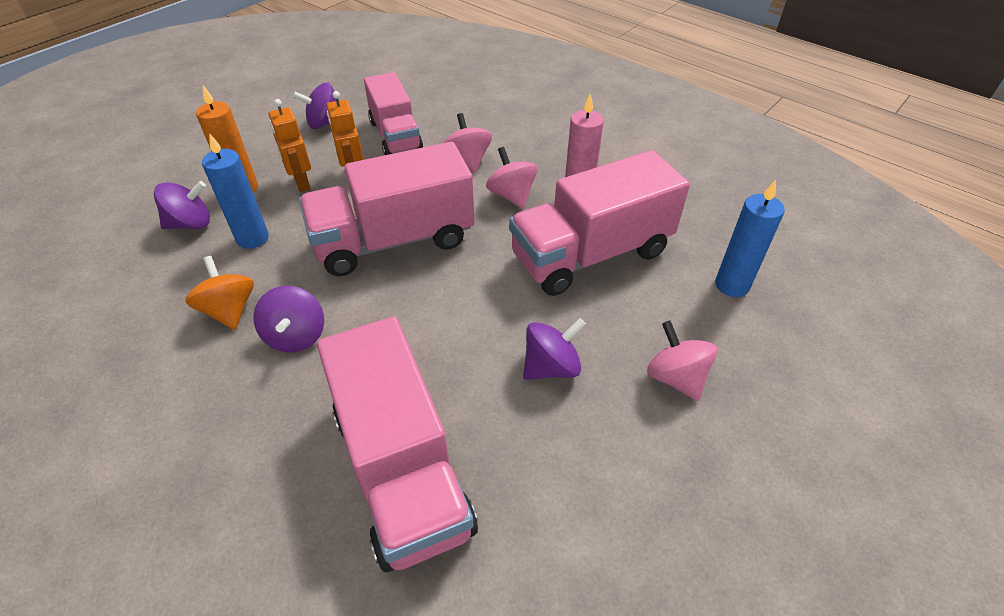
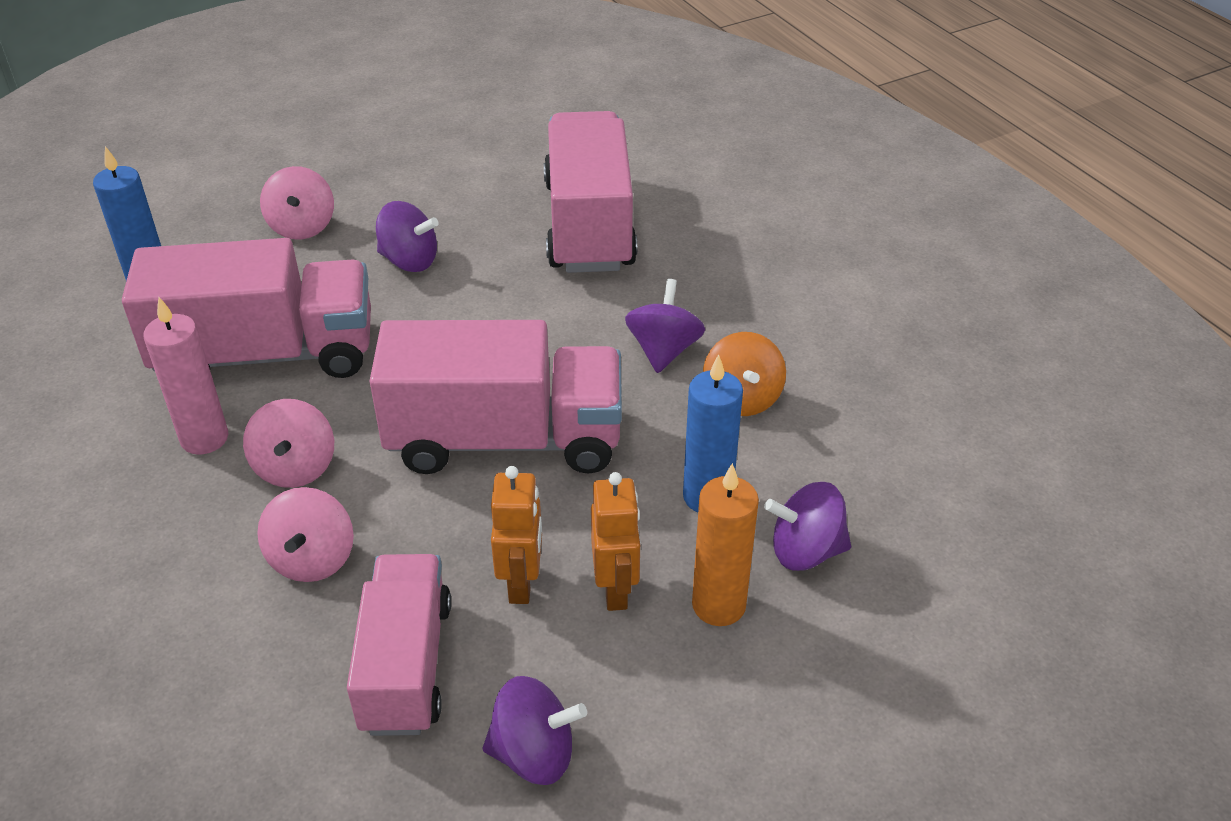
camera: 160 degrees left, 5 degrees down
purple spinning top [523,318,586,380] -> purple spinning top turned 150 degrees counterclockwise [376,201,439,272]

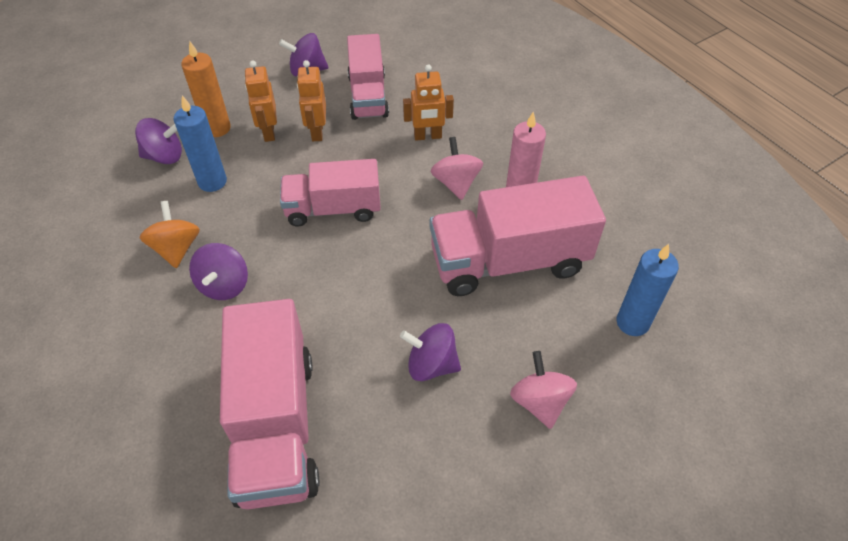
camera: 175 degrees right, 10 degrees up
pink spinning top [257,487,354,582] -> orange robot [403,64,454,141]
pink truck [369,320,622,474] -> pink truck [280,159,381,227], size x0.66

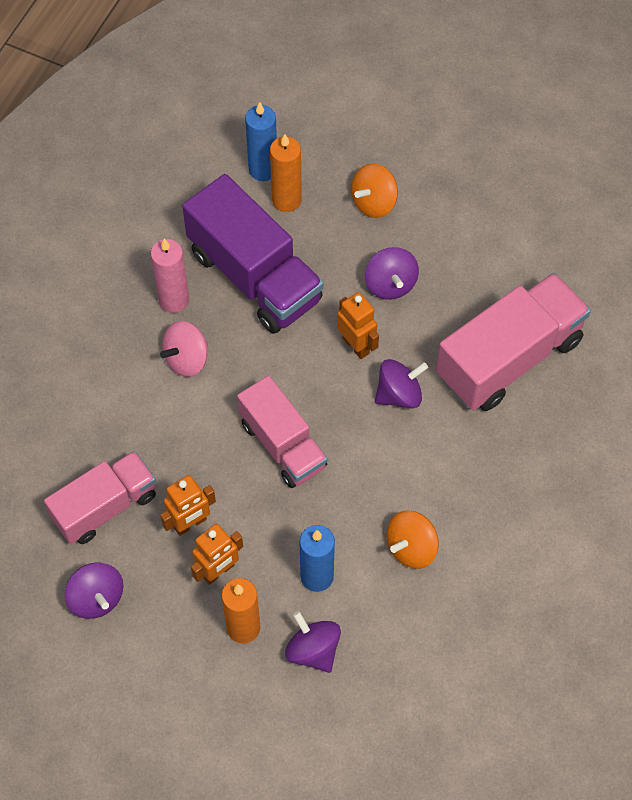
camera: 120 degrees left, 10 degrees up
purple spinning top [189,243,248,300] -> purple spinning top moved to [375,359,428,408]
orange robot [403,64,454,141] -> orange robot moved to [337,292,379,359]
pink truck [429,176,606,296] -> purple truck [182,174,324,334]
pink spinning top [510,351,577,429] -> orange spinning top [351,164,398,218]
none -> orange candle [270,134,302,212]

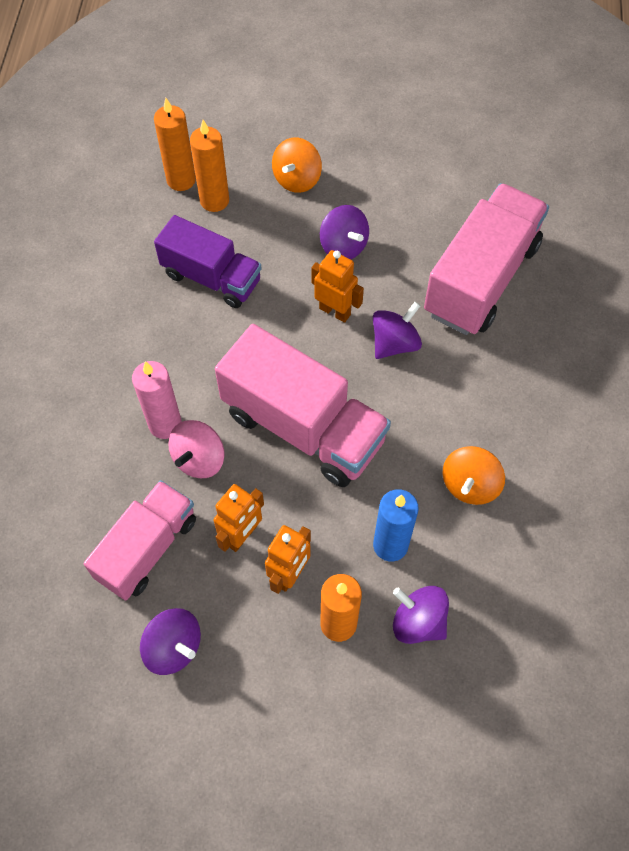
camera: 20 degrees left, 0 degrees up
pink candle [151,238,189,313] -> pink candle moved to [132,361,182,439]
pink spinning top [160,321,208,377] -> pink spinning top moved to [168,420,225,478]
purple truck [182,174,324,334] -> purple truck [154,215,262,308], size x0.66
pink truck [237,376,328,488] -> pink truck [215,324,391,487], size x1.52
blue candle [245,102,277,181] -> orange candle [154,98,196,191]

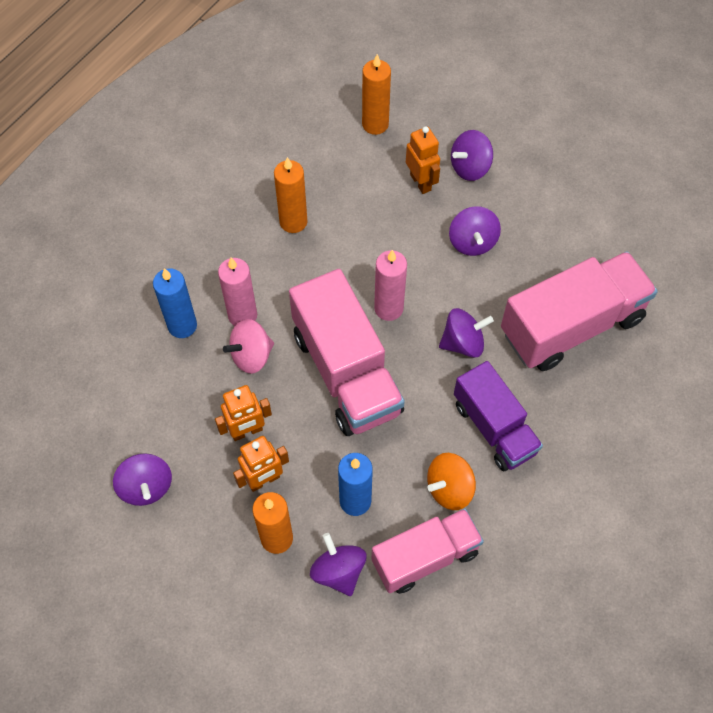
camera: 30 degrees right, 0 degrees up
pink truck [83,480,196,601] -> pink truck moved to [371,508,484,594]
purple truck [154,215,262,308] -> purple truck moved to [454,361,543,471]
orange candle [190,120,229,212] -> orange candle moved to [274,157,308,233]
orange spinning top [272,138,322,193] -> purple spinning top [451,130,493,181]
orange robot [311,250,364,323] -> orange robot moved to [406,126,440,194]
none -> blue candle [153,268,197,338]
none -> pink candle [374,250,407,321]

